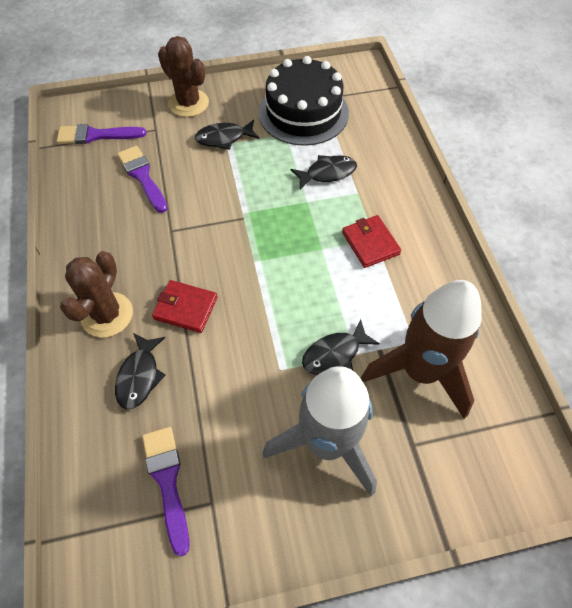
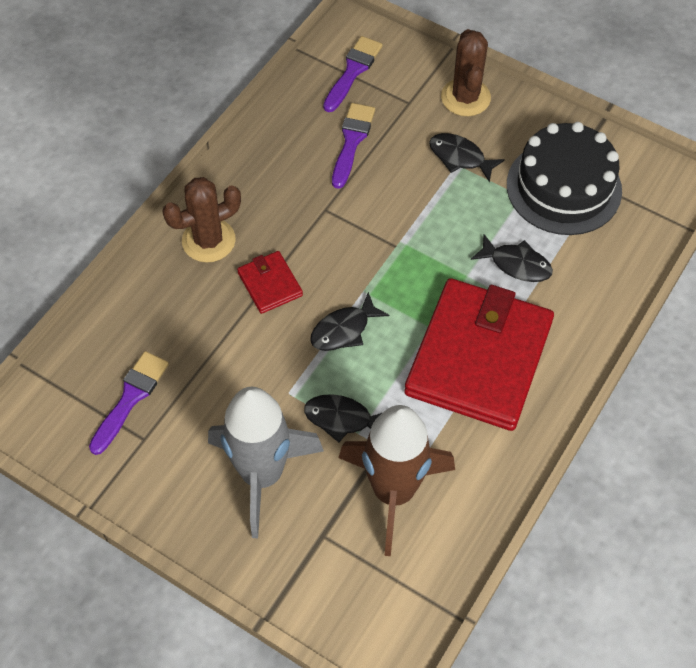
camera: 45 degrees right, 0 degrees up
purple brush [57,124,146,144] -> purple brush turned 75 degrees clockwise [323,36,383,112]
black fish [115,333,166,409] -> black fish moved to [310,292,389,351]
red wallet [342,215,401,268] -> red wallet [404,278,554,431], size x2.33

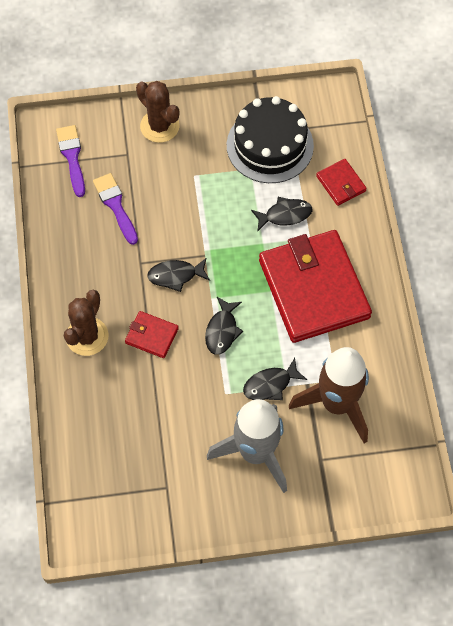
camera: 40 degrees left, 5 degrees up
purple brush [89,351,169,455] -> none
black fish [429,133,505,183] -> black fish moved to [147,257,210,292]
none -> red wallet [316,159,367,206]

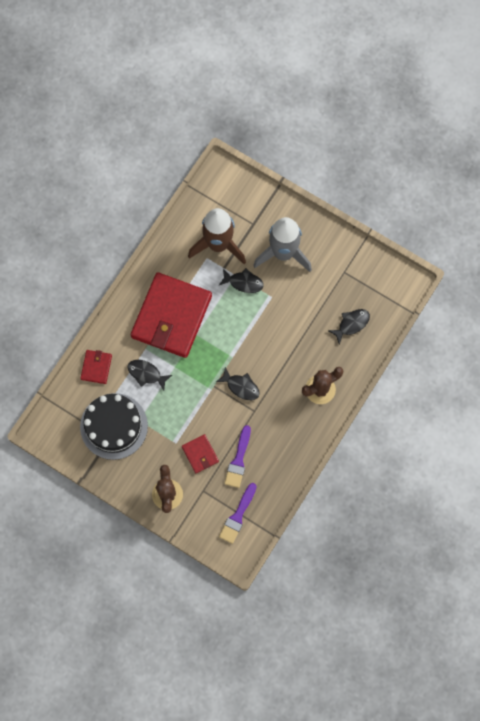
camera: 140 degrees left, 10 degrees up
red wallet [125,311,179,358] -> red wallet moved to [182,434,219,473]
black fish [205,297,243,355] -> black fish moved to [328,309,370,344]

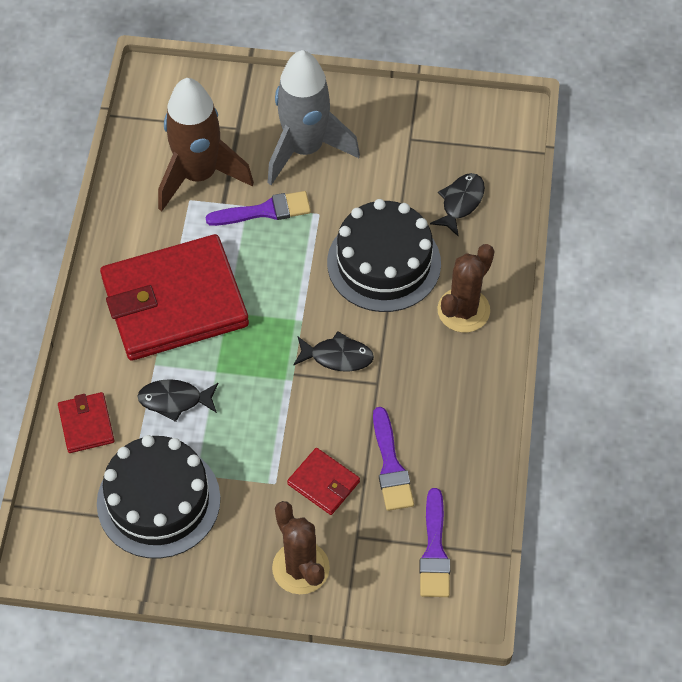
camera: 25 degrees left, 15 degrees down
red wallet [131,272,212,358] -> red wallet turned 75 degrees clockwise [100,234,249,361]
black fish [219,268,264,293] -> purple brush [205,191,311,226]
none -> black cake [327,199,441,312]

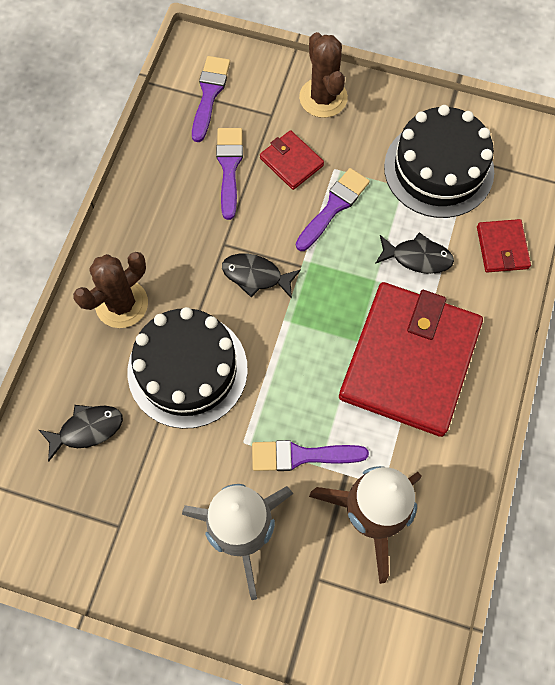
camera: 170 degrees left, 10 degrees up
red wallet [100,234,249,361] -> red wallet turned 60 degrees counterclockwise [339,282,483,437]
black fish [430,173,485,236] -> black fish turned 150 degrees counterclockwise [39,405,123,462]
none -> purple brush [296,168,370,251]

